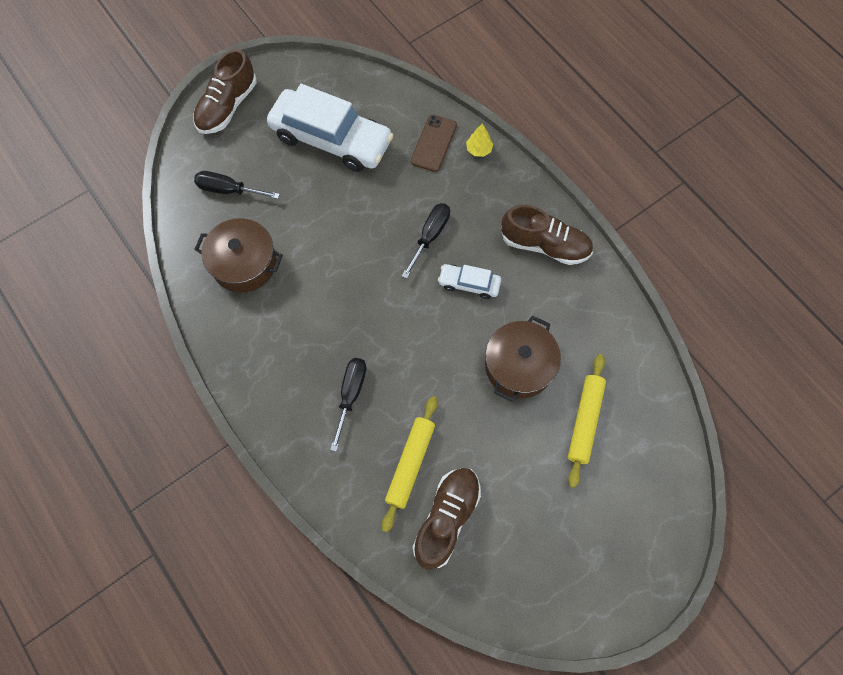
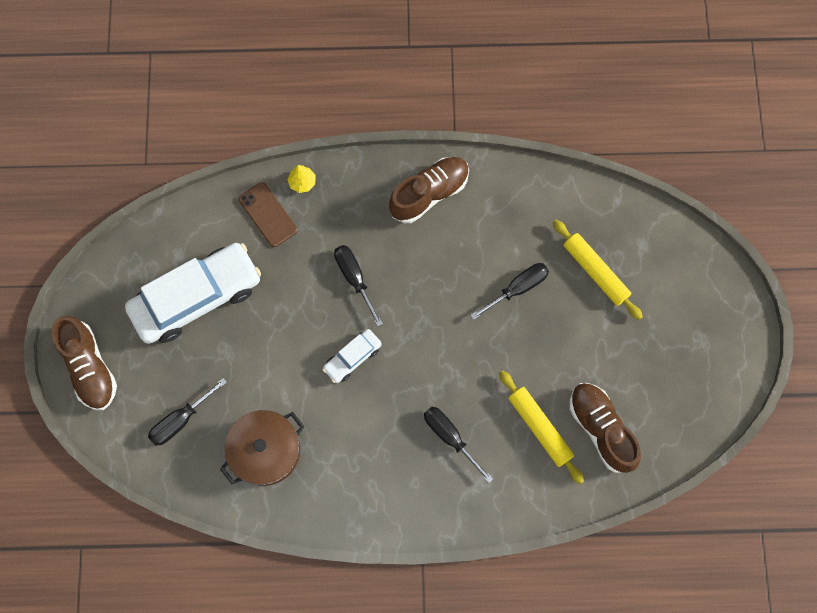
camera: 55 degrees left, 5 degrees up
white car [438,264,501,299] -> white car moved to [322,329,382,383]
brown pot [485,316,561,402] -> black screwdriver [470,263,549,320]

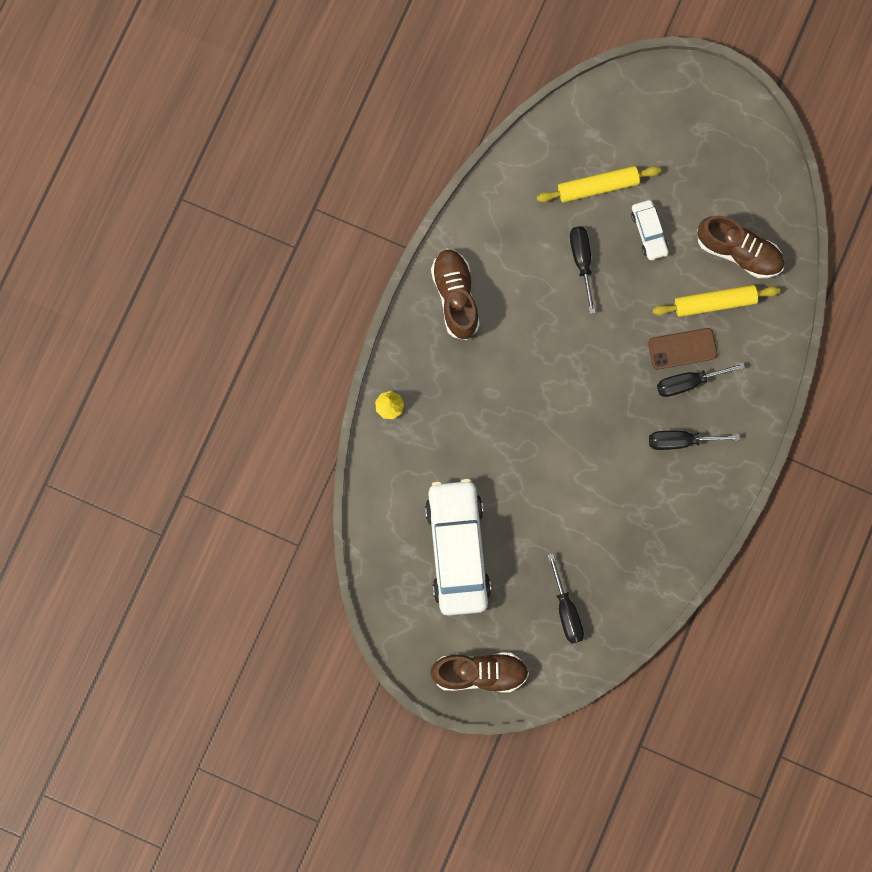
camera: 65 degrees left, 5 degrees up
brown pot [220,410,305,485] -> none
brown phone [239,182,297,247] -> brown phone moved to [648,328,718,369]
white car [322,329,382,383] -> white car moved to [631,200,669,260]
black screwdriver [334,245,383,327] -> black screwdriver moved to [649,431,740,450]
brown shoe [569,383,641,473] -> brown shoe turned 150 degrees counterclockwise [697,216,784,278]

